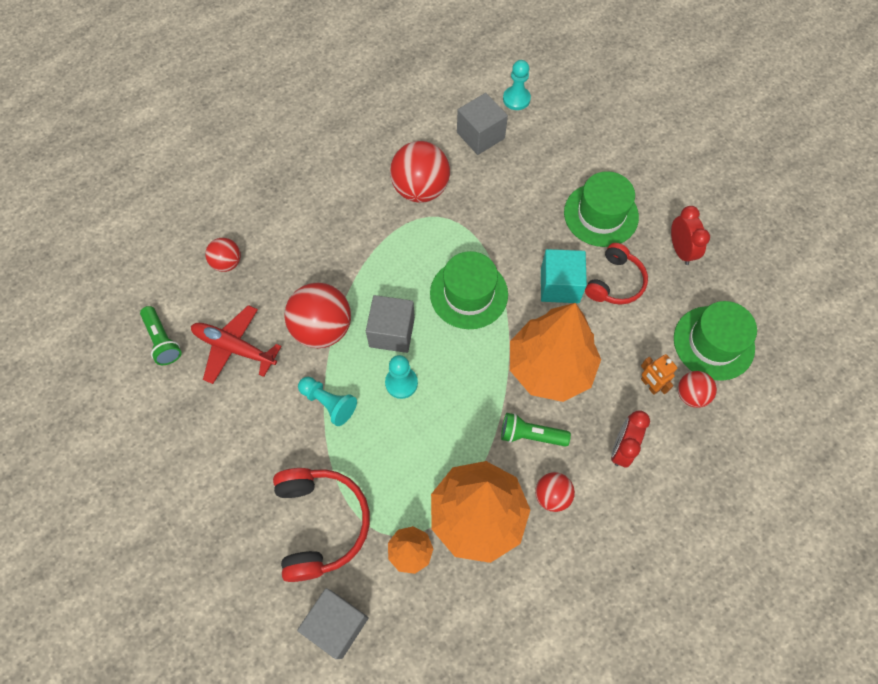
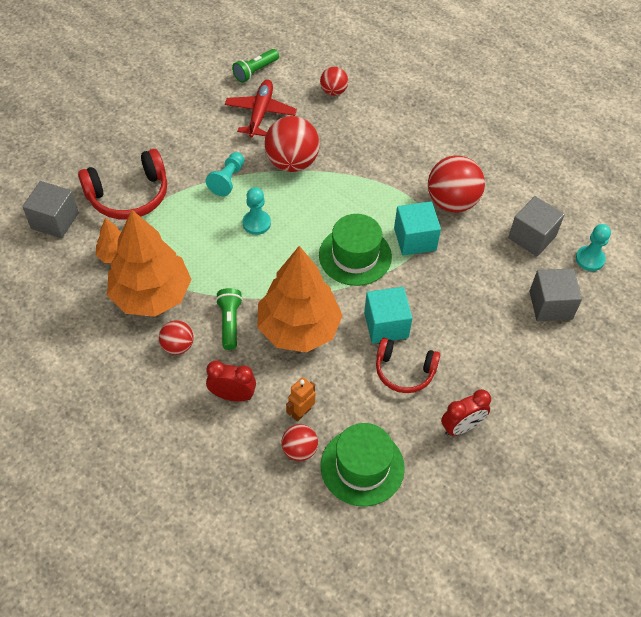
camera: 75 degrees right, 10 degrees down
grey cube [366,295,415,353] -> grey cube moved to [530,268,582,321]
green hat [564,171,639,247] -> none
none -> turquoise cube [394,201,441,256]

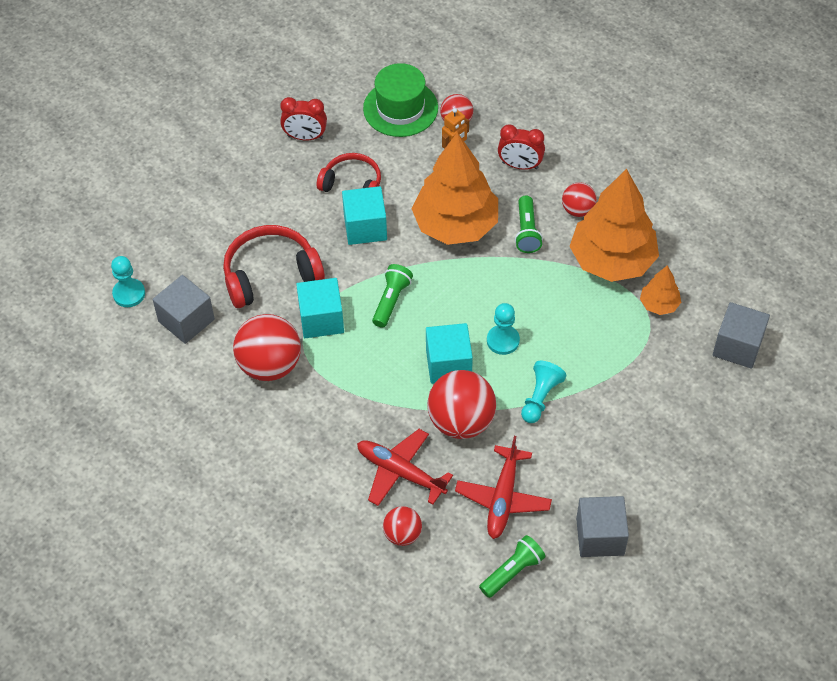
camera: 175 degrees left, 0 degrees up
red headphones [78,149,167,219] -> red headphones moved to [223,225,325,308]
green hat [319,214,392,286] -> green flashlight [372,264,413,328]
red clock [441,389,491,436] -> red clock turned 150 degrees counterclockwise [280,97,327,140]
grey cube [530,268,582,321] -> grey cube moved to [576,496,629,557]
none -> red plane [357,429,453,506]
none -> turquoise cube [426,323,473,384]

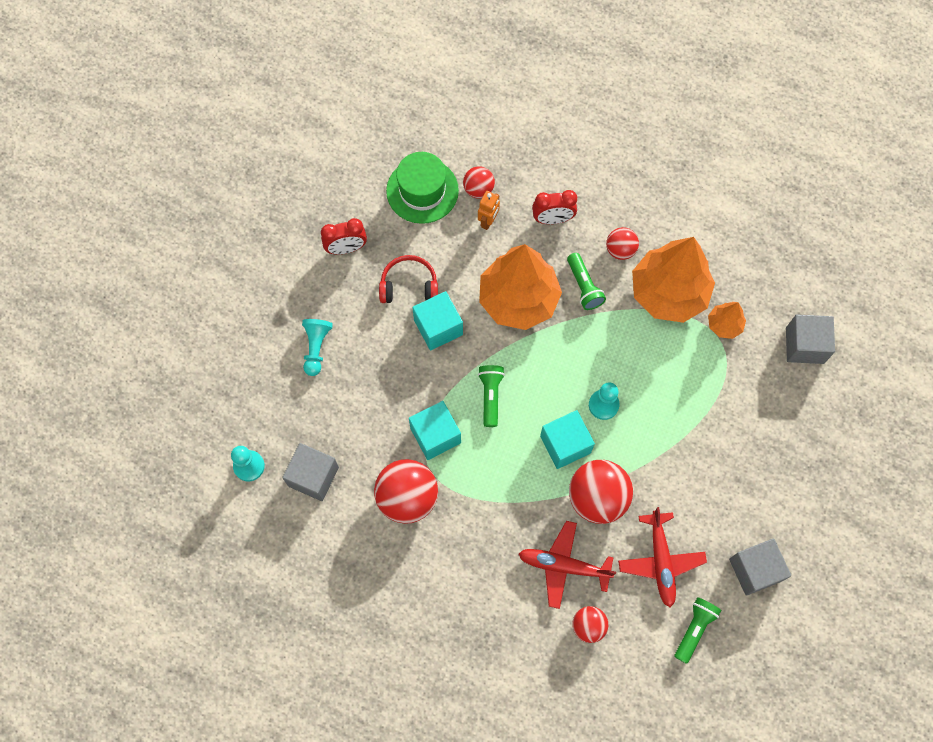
camera: 20 degrees left, 15 degrees up
red headphones [223,225,325,308] -> none
turquoise pawn [521,361,566,423] -> turquoise pawn moved to [302,319,333,376]

